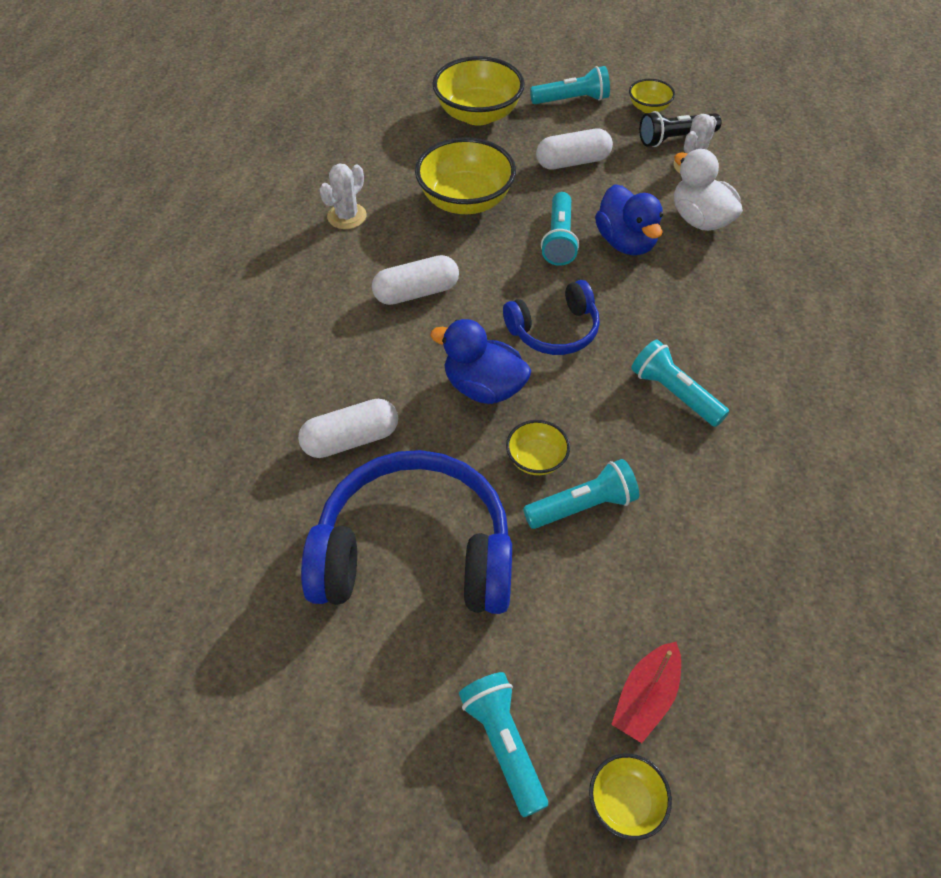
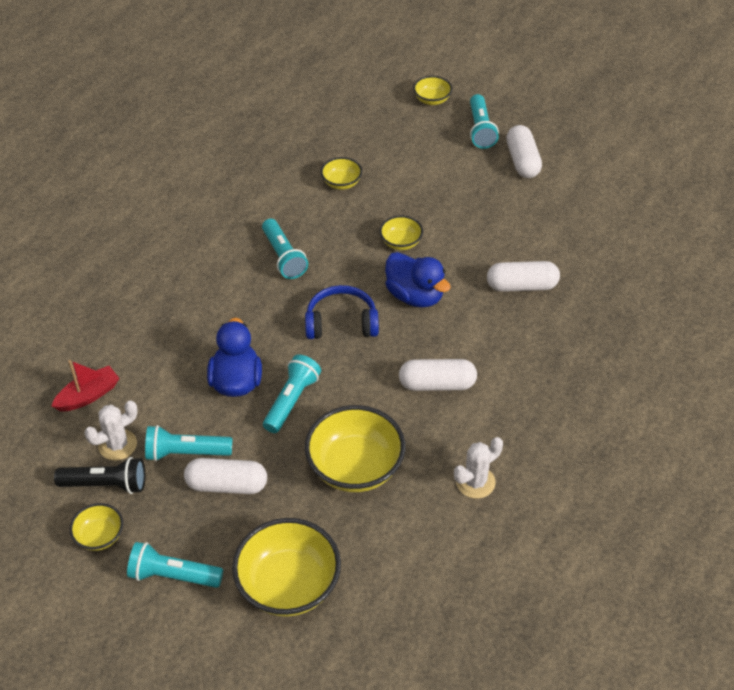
camera: 160 degrees left, 5 degrees down
blue headphones [301,450,512,614] -> none
turquoise flashlight [523,459,639,529] -> turquoise flashlight moved to [145,425,232,461]
red boat [611,642,681,743] -> red boat moved to [51,360,120,411]
white duck [674,149,743,231] -> none
none -> yellow bowl [321,157,362,190]
none -> white capsule [506,125,542,178]

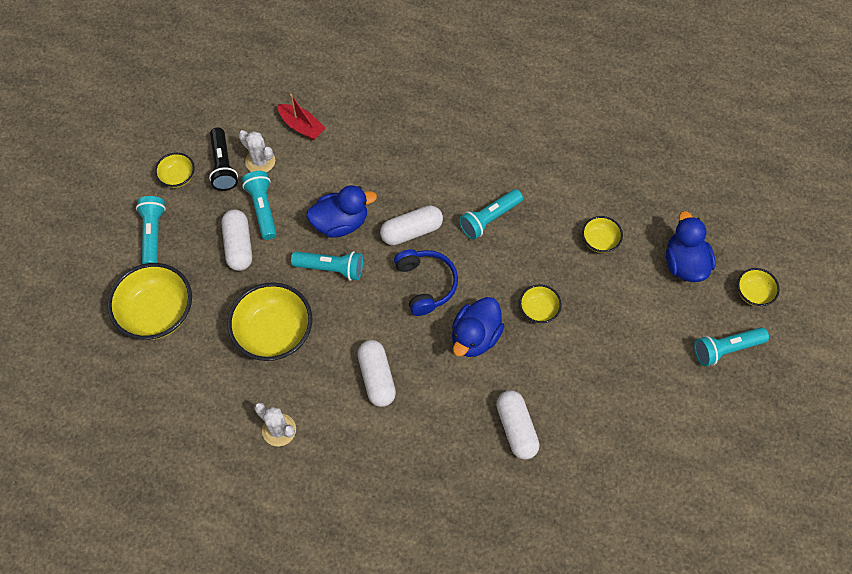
camera: 75 degrees right, 15 degrees up
white capsule [506,125,542,178] -> white capsule moved to [380,205,443,245]
none -> blue duck [666,211,716,282]

